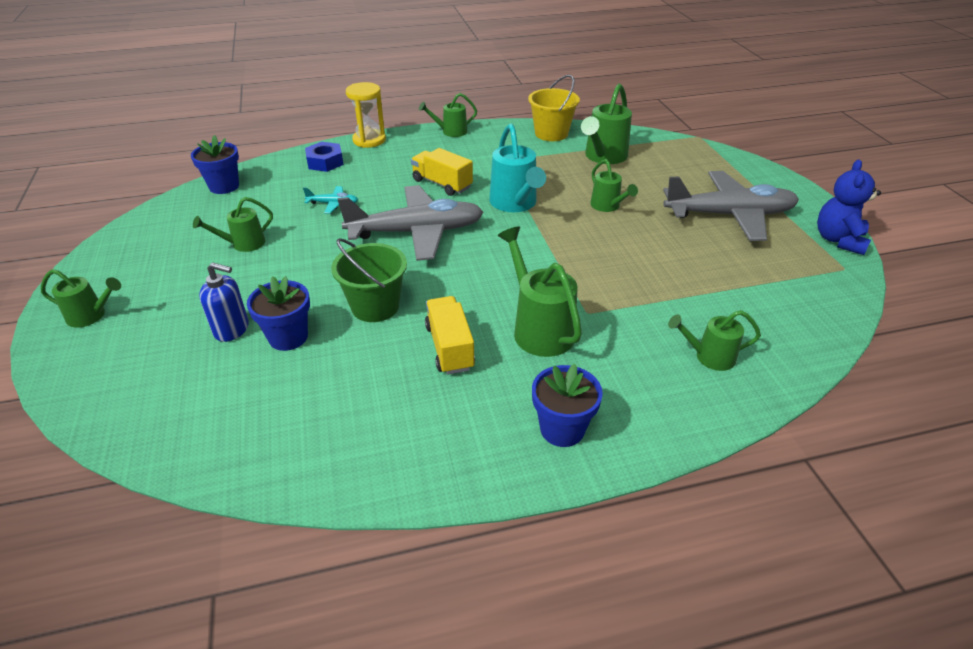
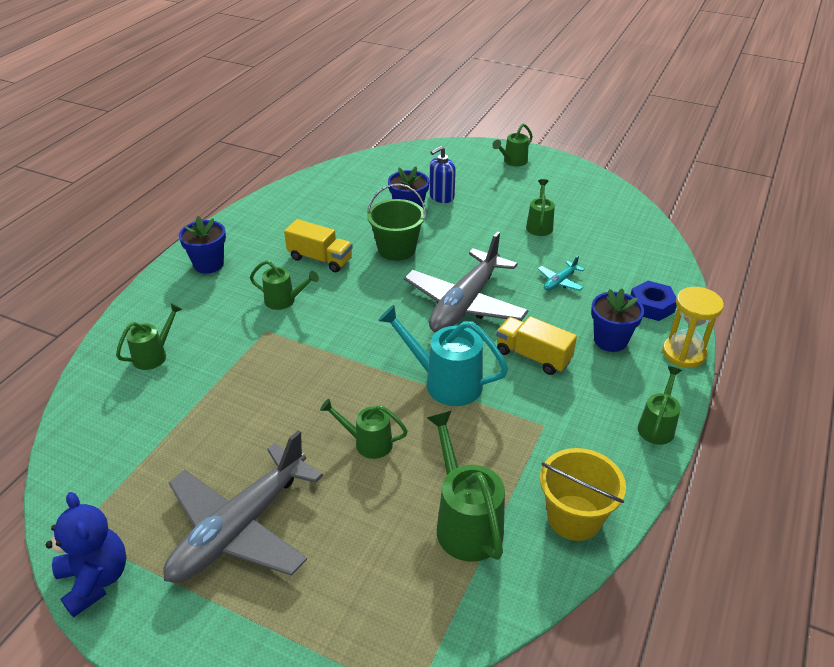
camera: 130 degrees right, 0 degrees up
blue flower pot [191,135,239,194] -> blue flower pot moved to [591,288,644,352]
yellow truck [411,148,473,196] -> yellow truck turned 135 degrees counterclockwise [496,316,577,375]
green watering can [498,227,582,357] -> green watering can [250,260,319,310], size x0.61

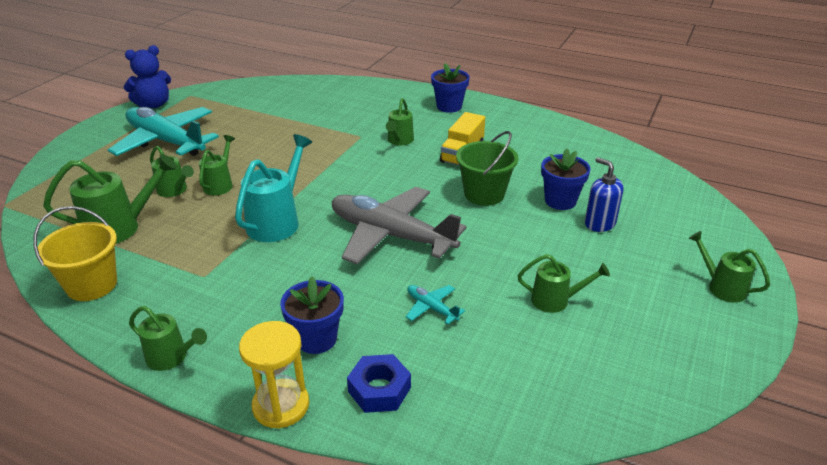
camera: 90 degrees right, 5 degrees down
green watering can [116,303,182,370] -> green watering can moved to [150,146,194,197]
grey plane [163,430,323,583] -> turquoise plane [108,107,219,156]
yellow truck [496,316,577,375] -> none

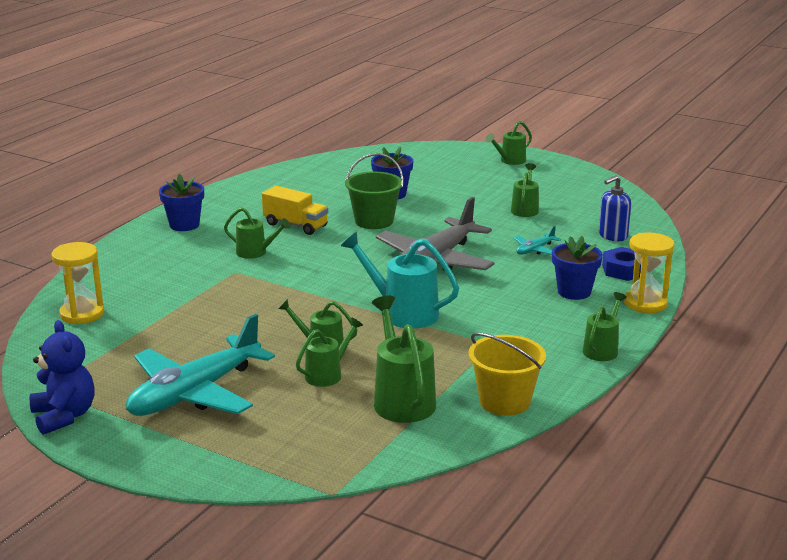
camera: 85 degrees left, 10 degrees down
blue soap dispenser [585,157,623,232] -> blue soap dispenser moved to [599,175,631,241]
none -> yellow hourglass [52,242,104,324]

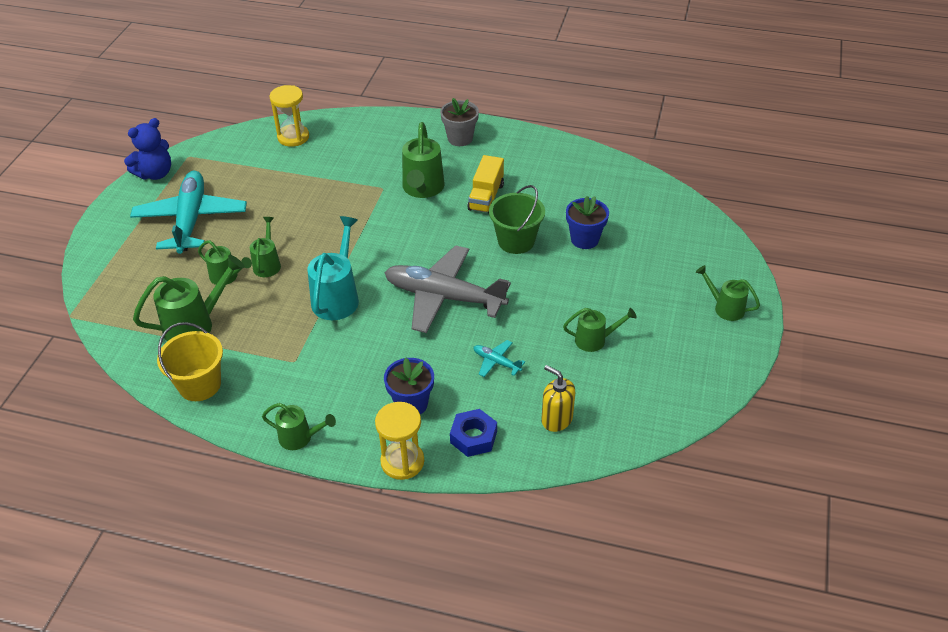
camera: 75 degrees right, 20 degrees up
turquoise plane [126,314,275,416] -> turquoise plane turned 60 degrees clockwise [130,171,247,254]
blue flower pot [159,173,204,231] -> grey flower pot [440,98,479,146]
green watering can [224,207,291,259] -> green watering can [402,122,445,198], size x1.65
blue soap dispenser [599,175,631,241] -> yellow soap dispenser [542,365,575,432]

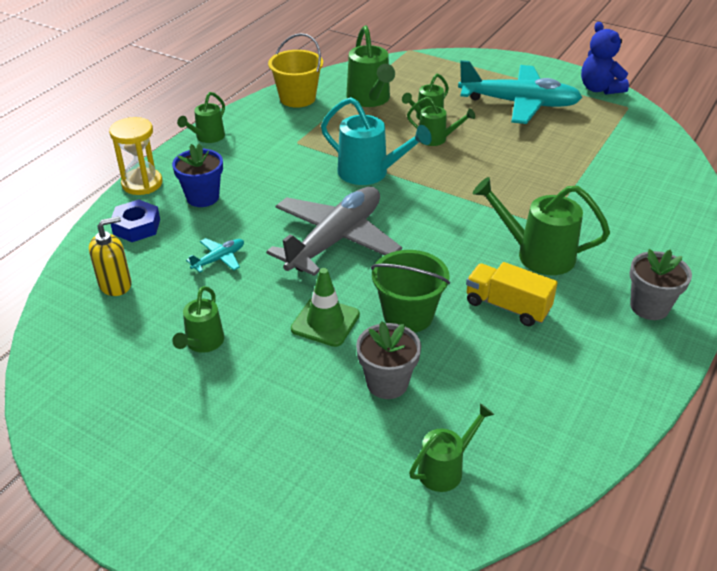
camera: 105 degrees right, 5 degrees down
yellow hourglass [269,85,309,147] -> none
blue flower pot [566,196,609,249] -> grey flower pot [356,321,421,399]
green watering can [696,265,760,321] -> green watering can moved to [409,404,494,492]
none -> green traffic cone [291,268,360,347]

